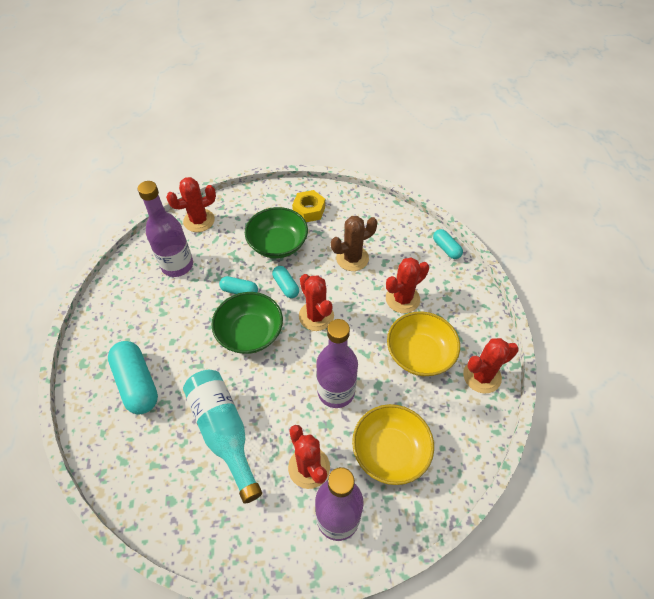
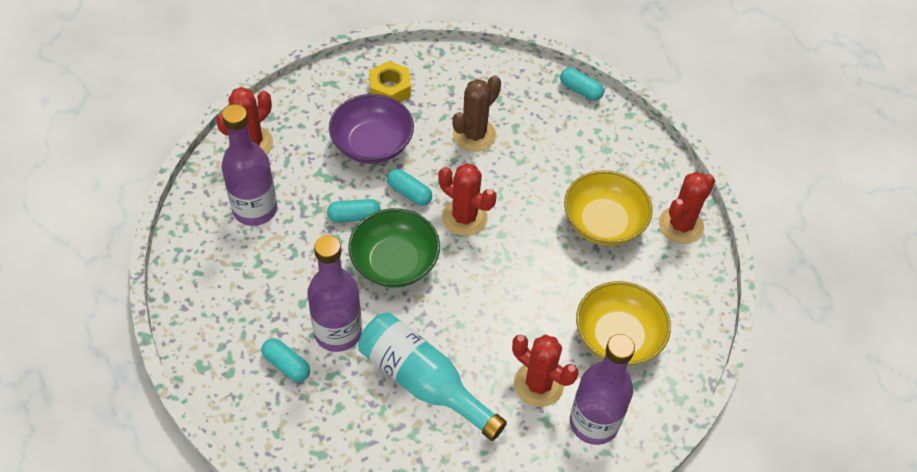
camera: 25 degrees left, 0 degrees up
turquoise capsule [108,341,158,415] -> turquoise capsule [262,338,310,382], size x0.55
green bowl [245,207,308,258] -> purple bowl [329,94,414,164]
purple bottle [316,319,358,408] -> purple bottle moved to [307,235,362,352]
red cactus [386,257,429,313] -> none

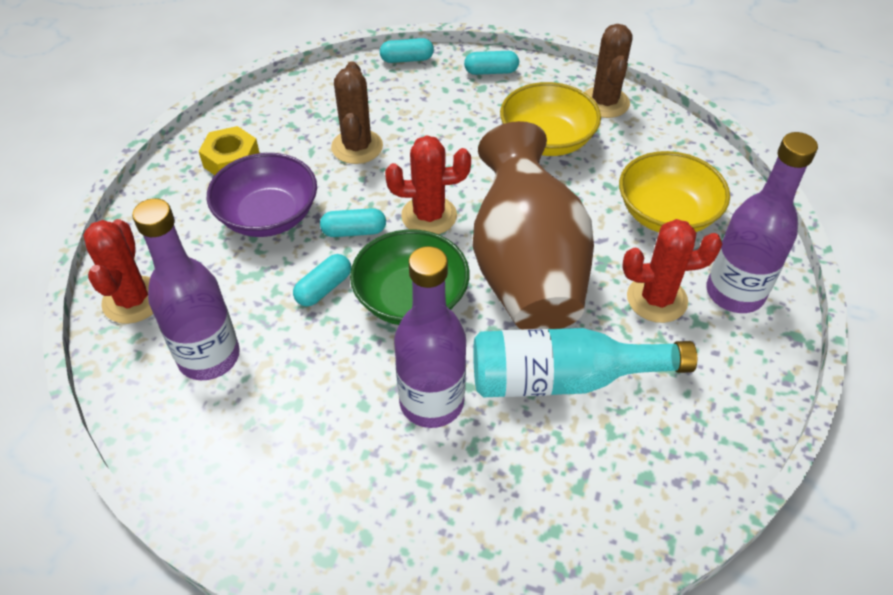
camera: 40 degrees left, 5 degrees down
turquoise capsule [262,338,310,382] -> turquoise capsule moved to [464,51,519,75]
red cactus [659,172,715,244] -> brown cactus [585,24,632,118]
none -> brown vase [472,121,594,329]

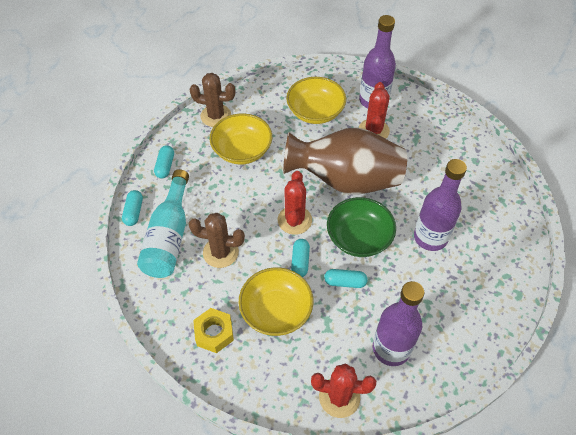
camera: 80 degrees left, 5 degrees up
purple bowl [207,153,317,237] -> yellow bowl [239,267,313,336]
turquoise capsule [293,254,351,306] -> turquoise capsule turned 45 degrees counterclockwise [324,269,368,288]
turquoise bottle [473,328,697,397] -> turquoise bottle moved to [137,169,189,278]

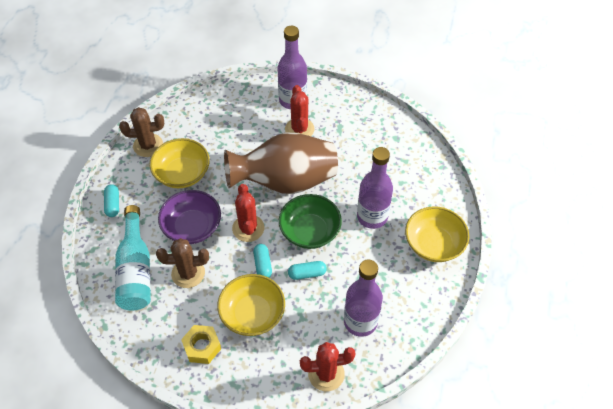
camera: 15 degrees left, 0 degrees up
turquoise capsule [122,190,143,226] -> none
yellow bowl [286,77,346,124] -> yellow bowl moved to [405,206,469,262]
none -> purple bowl [158,190,221,244]

